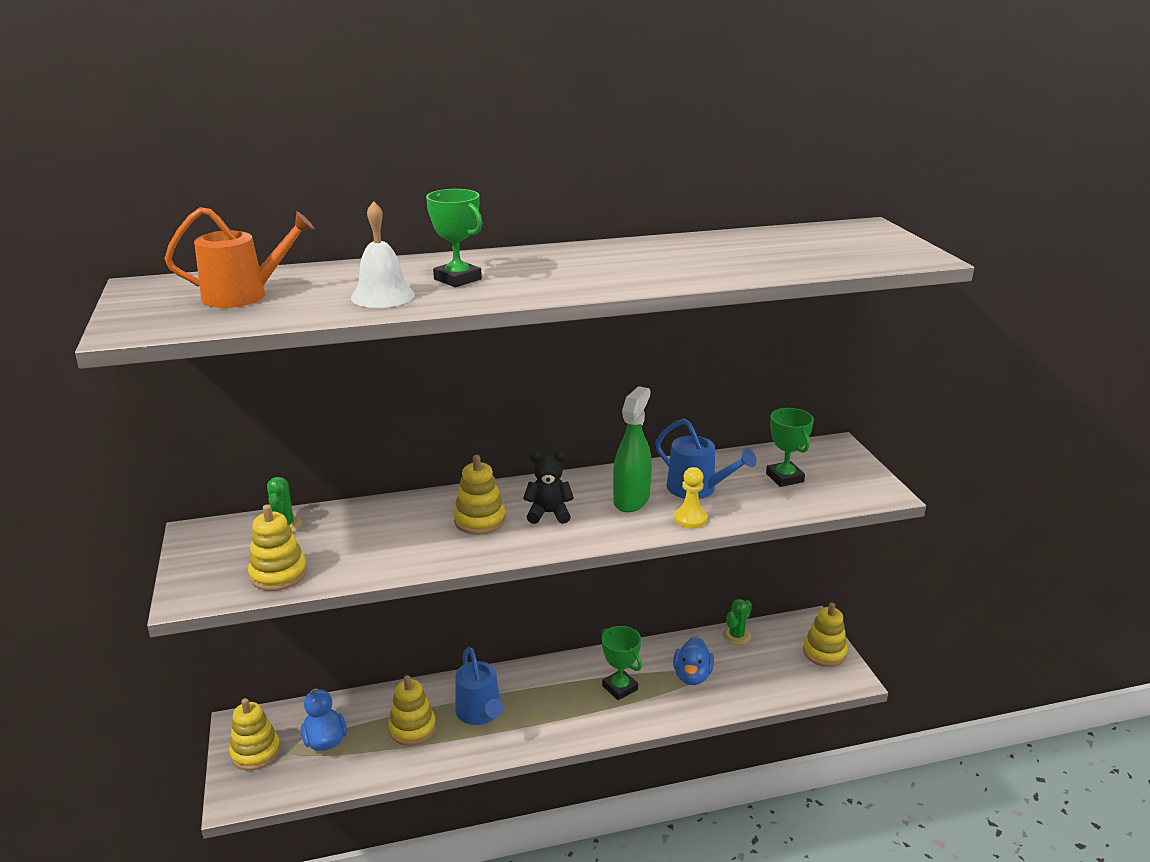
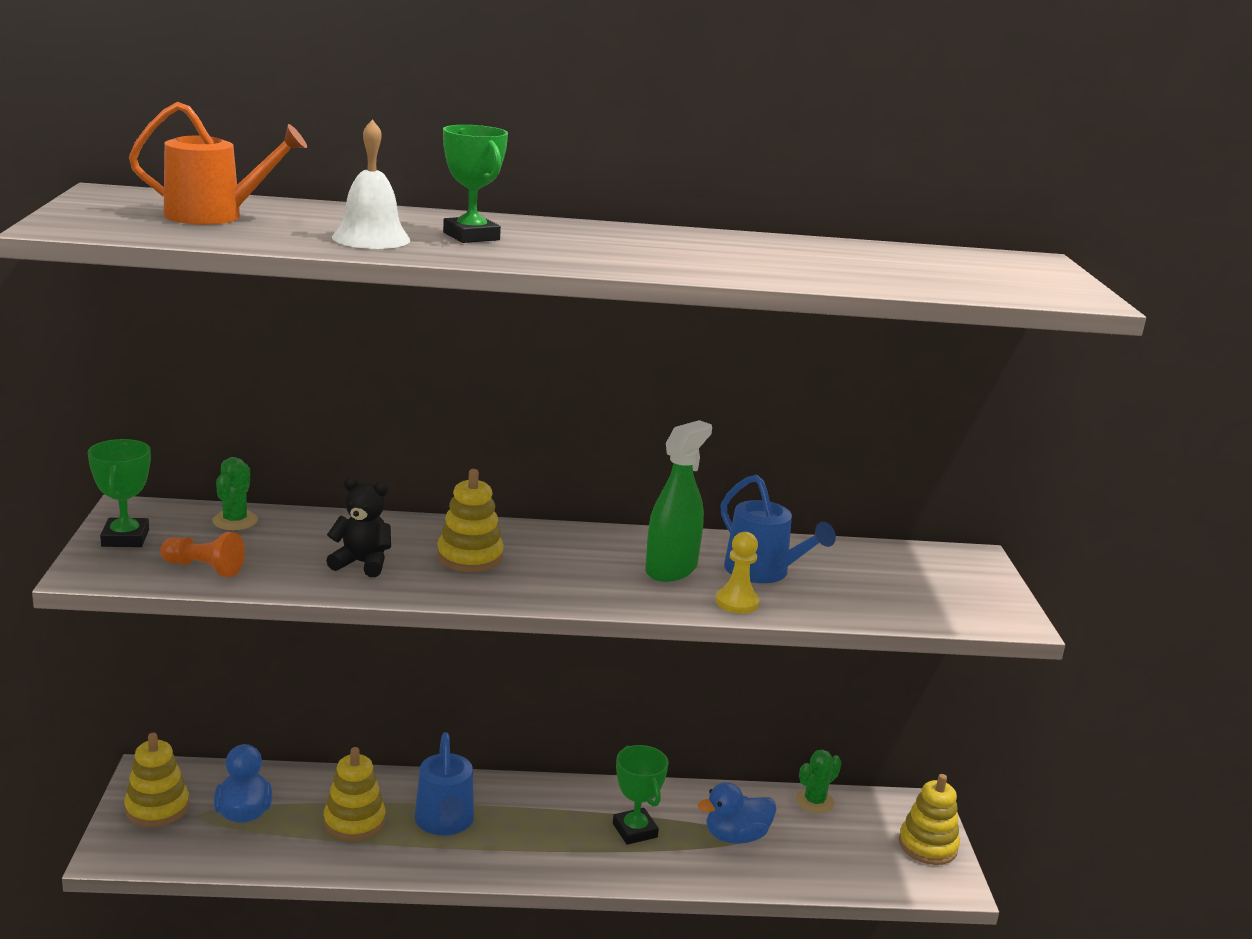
camera: 10 degrees right, 5 degrees down
yellow stacking toy [248,504,307,591] -> orange pawn [160,532,245,577]
black teddy bear [523,453,574,524] -> black teddy bear moved to [326,478,391,577]
blue duck [673,637,714,685] -> blue duck turned 45 degrees clockwise [698,782,776,844]
green trophy [766,408,814,487] -> green trophy moved to [88,439,151,547]

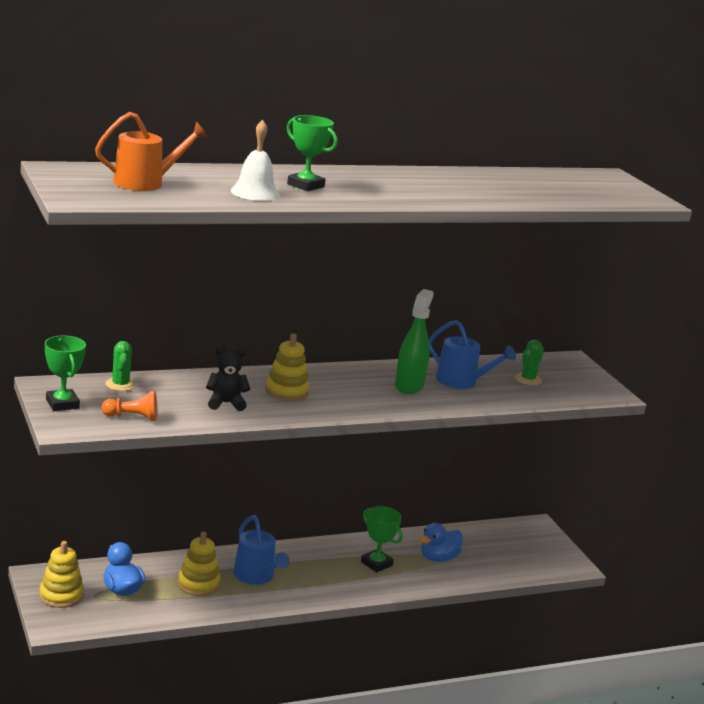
camera: 20 degrees left, 0 degrees up
yellow pawn [716,532,760,614] -> none
green cactus [796,750,842,813] -> green cactus moved to [515,340,544,385]
yellow stacking toy [899,774,960,865] -> none

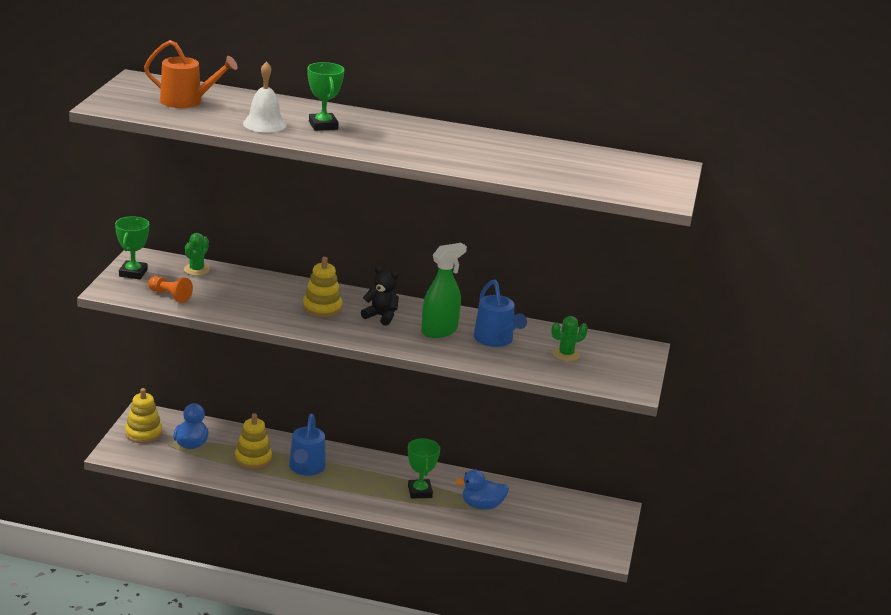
camera: 35 degrees right, 5 degrees up
black teddy bear [206,347,250,411] -> black teddy bear moved to [361,266,399,326]

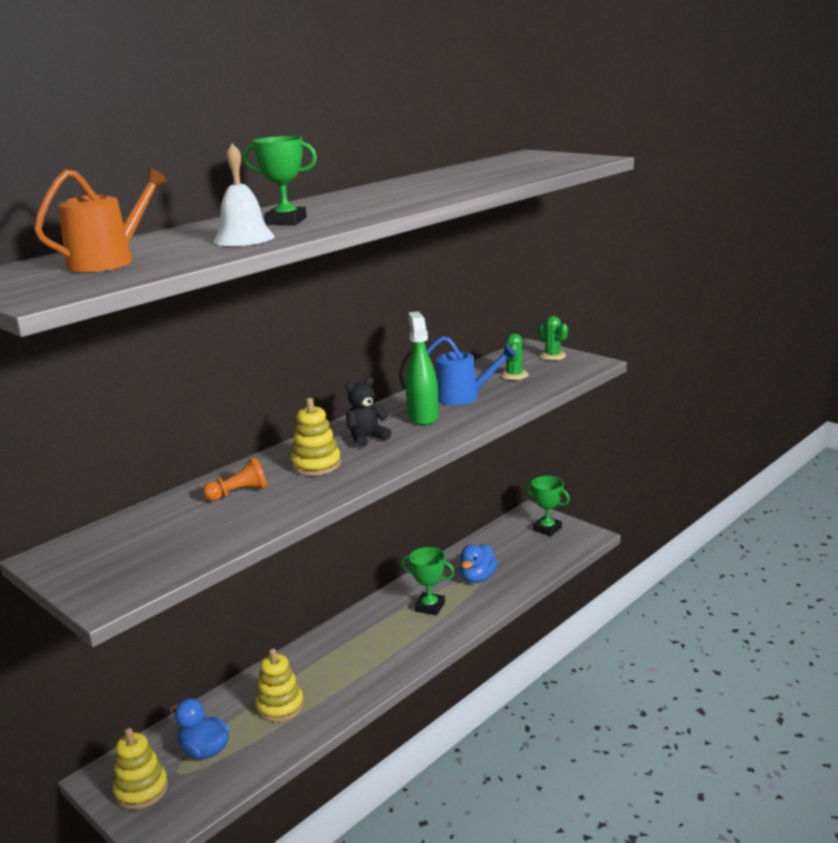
camera: 55 degrees left, 5 degrees down
green trophy [115,216,149,279] -> green trophy moved to [526,476,570,536]
orange pawn [148,276,193,303] -> orange pawn moved to [203,457,267,501]
green cactus [184,233,210,276] -> green cactus moved to [538,316,568,361]
blue watering can [289,414,326,476] -> none

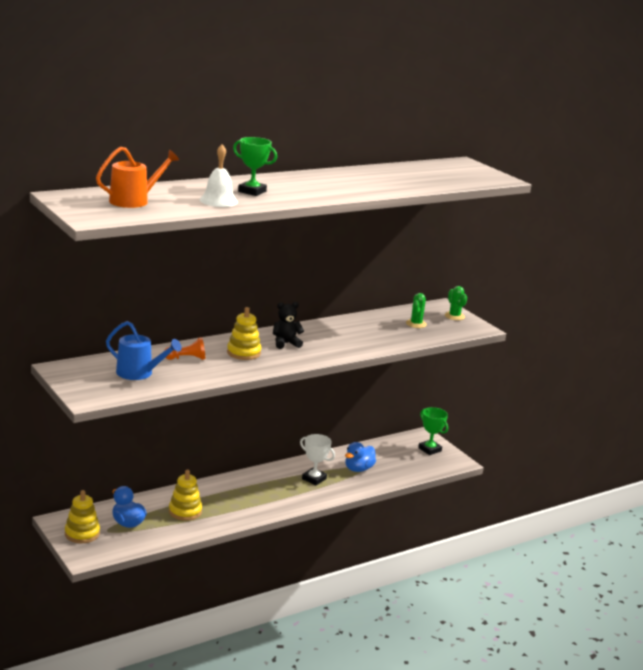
camera: 10 degrees right, 0 degrees up
green trophy [401,547,455,616] -> white trophy [300,434,335,485]
green spray bottle [405,311,439,426] -> none
blue watering can [427,336,517,405] -> blue watering can moved to [106,321,182,380]

